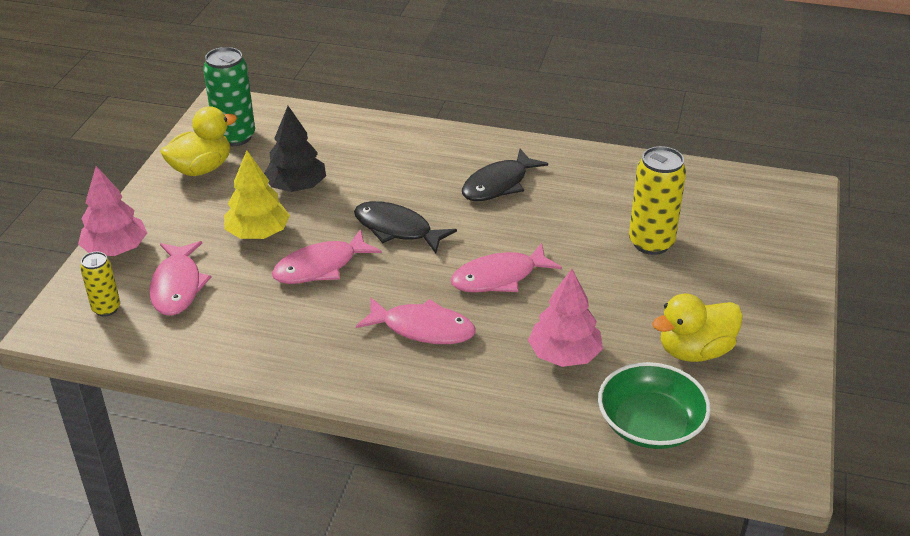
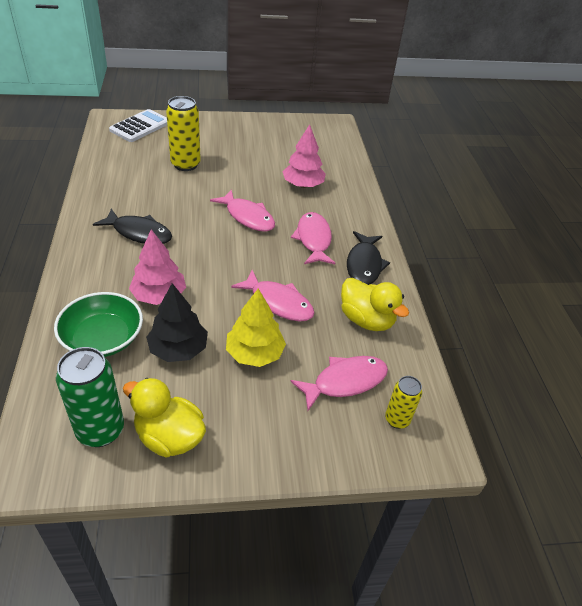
camera: 115 degrees left, 5 degrees up
pink tree [78,166,147,256] -> pink tree moved to [129,229,186,305]
black fish [354,201,457,253] -> black fish moved to [347,231,390,285]
green bowl [598,362,711,449] -> green bowl moved to [54,292,143,357]
yellow duck [652,294,743,362] -> yellow duck moved to [341,278,409,331]
none -> white calculator [109,109,167,142]

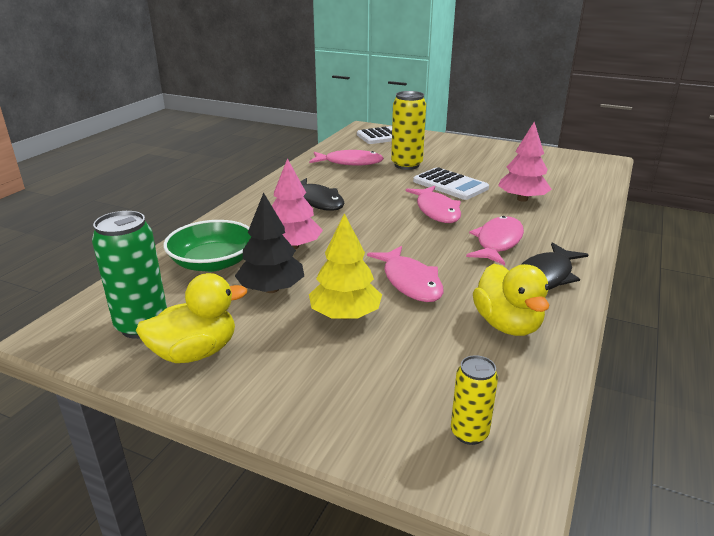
camera: 35 degrees right, 15 degrees down
yellow duck [123,378,206,457] -> yellow duck turned 90 degrees clockwise [136,273,247,363]
pink fish [291,356,388,411] -> pink fish moved to [309,150,384,165]
none -> white calculator [413,167,489,200]

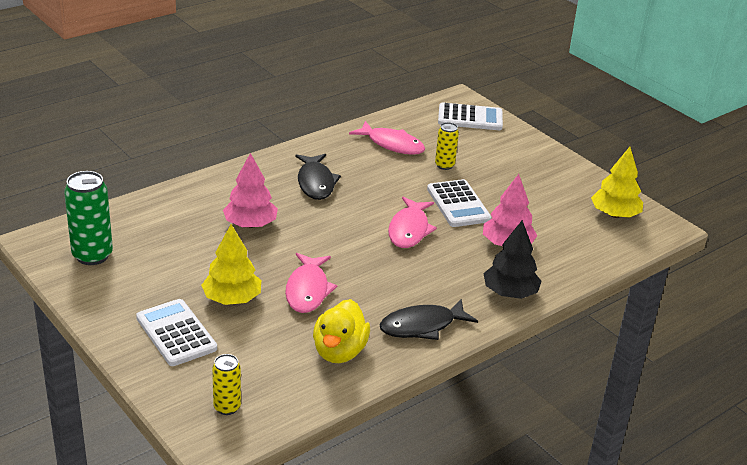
camera: 25 degrees right, 5 degrees up
yellow duck [136,273,247,363] -> none
green bowl [163,220,251,272] -> none
black tree [235,192,304,293] -> black tree moved to [483,220,542,299]
yellow can [391,91,426,170] -> yellow can [435,122,459,170], size x0.58
pink fish [466,216,524,265] -> none
none -> white calculator [136,299,217,366]
none -> yellow tree [591,147,643,218]

